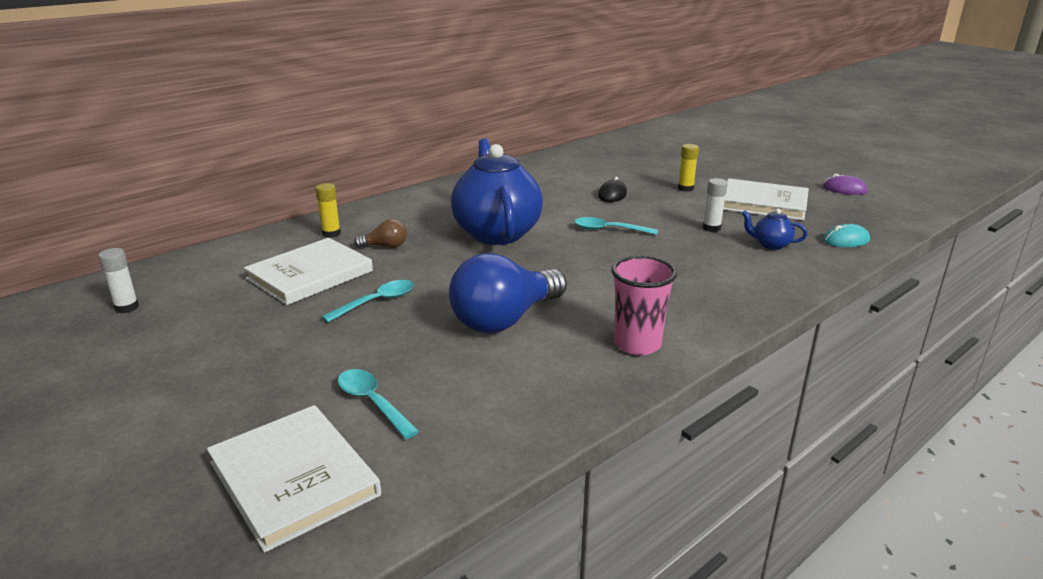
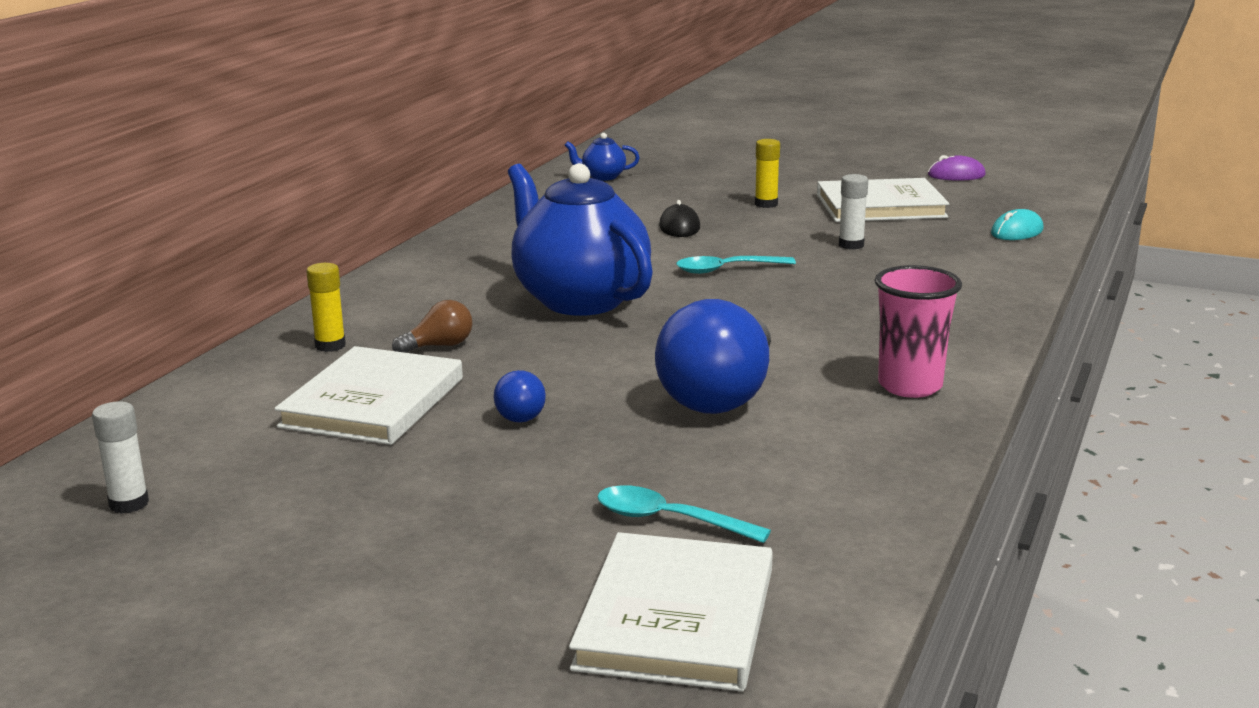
camera: 25 degrees left, 5 degrees down
white book [207,405,381,553] -> white book turned 75 degrees clockwise [569,532,773,692]
turquoise spoon [322,280,414,323] -> blue light bulb [494,370,546,423]
blue teapot [742,209,808,250] -> blue teapot moved to [564,133,640,181]

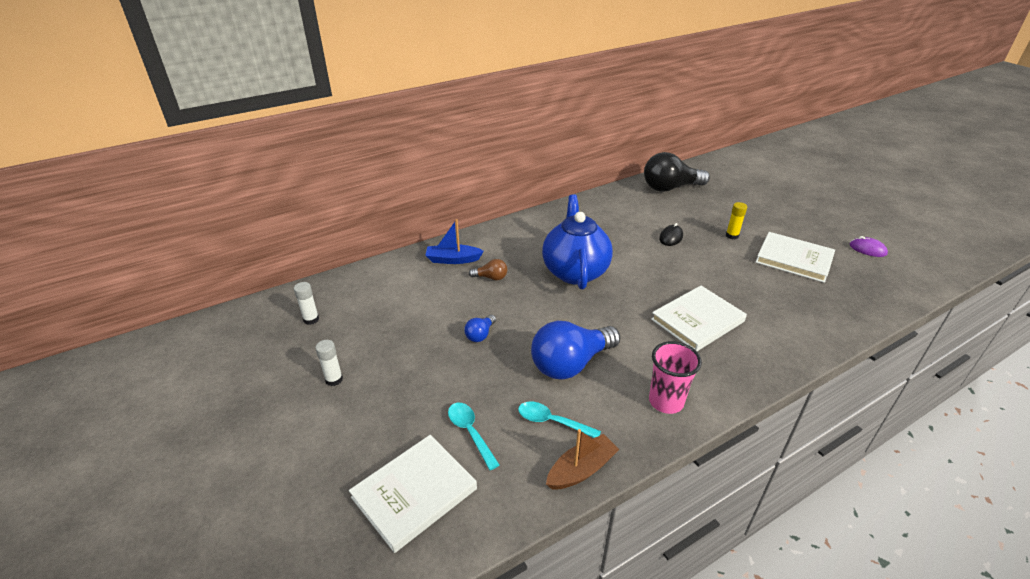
camera: 35 degrees right, 15 degrees up
white book [274,346,463,445] -> white book moved to [651,286,747,351]
yellow glue stick [306,263,346,352] -> blue boat [425,219,484,264]
blue teapot [564,133,640,181] -> black light bulb [644,152,710,192]
turquoise spoon [676,256,796,274] -> turquoise spoon moved to [518,402,601,438]
white glue stick [839,174,868,250] -> white glue stick moved to [315,340,343,386]
turquoise mouse [991,209,1044,240] -> none
none -> brown boat [546,429,620,489]

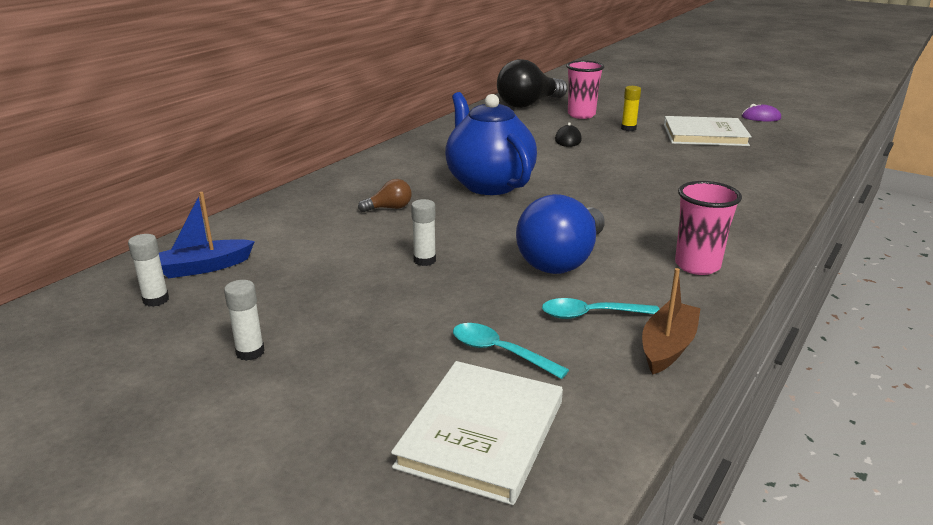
camera: 25 degrees left, 10 degrees down
blue boat [425,219,484,264] -> blue boat moved to [159,192,255,279]
blue light bulb [464,315,496,342] -> white glue stick [411,199,436,266]
white book [651,286,747,351] -> none
none -> pink cup [566,61,604,119]

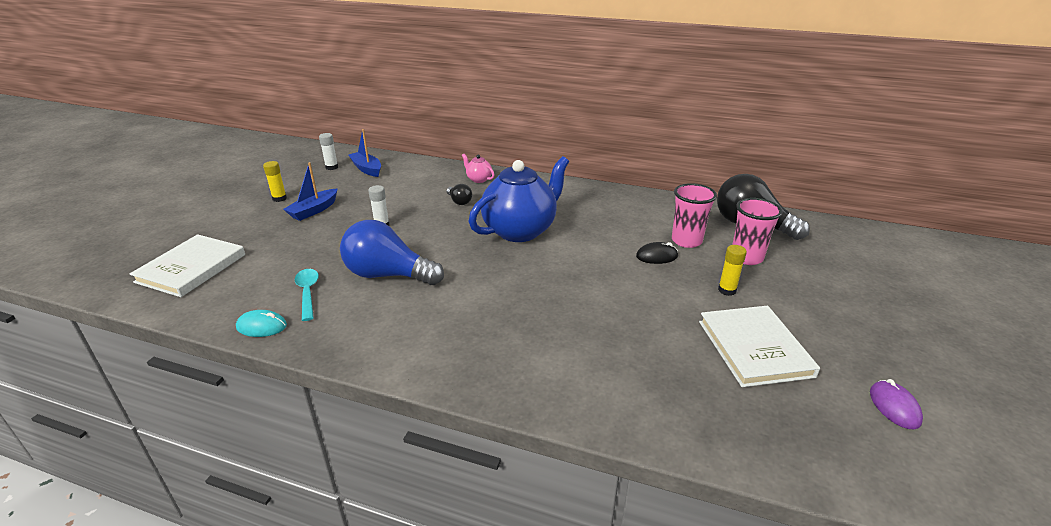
camera: 75 degrees right, 5 degrees up
white glue stick [224,280,265,361] -> yellow glue stick [263,161,287,202]
brown light bulb [358,179,412,212] -> black light bulb [446,184,472,205]
white book [391,361,563,505] -> white book turned 75 degrees counterclockwise [130,234,245,297]
turquoise spoon [453,323,569,379] -> none
brown boat [642,268,700,375] -> turquoise mouse [236,310,287,337]
pink cup [675,181,742,275] -> pink cup moved to [672,183,717,248]
none -> blue boat [283,162,338,221]
none -> pink teapot [462,154,495,183]

